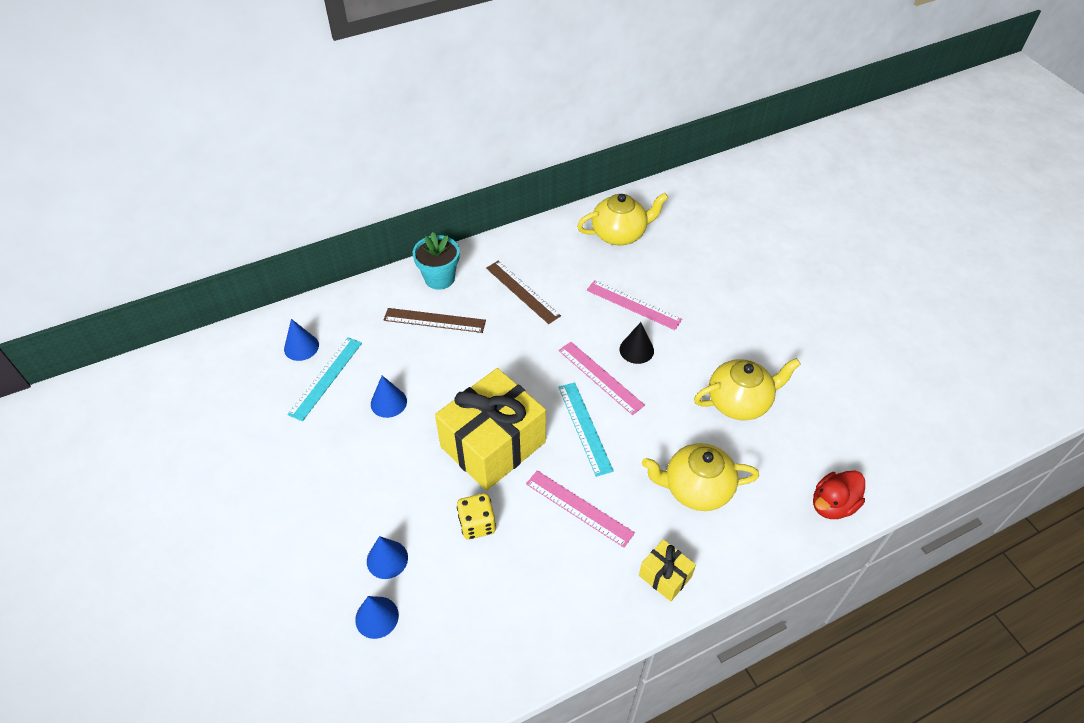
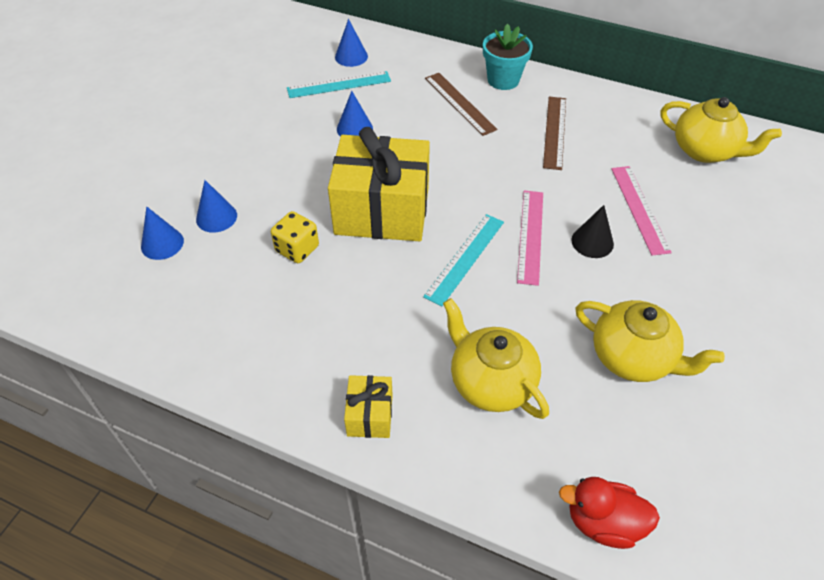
camera: 50 degrees right, 0 degrees up
pink ruler [526,470,635,548] -> none

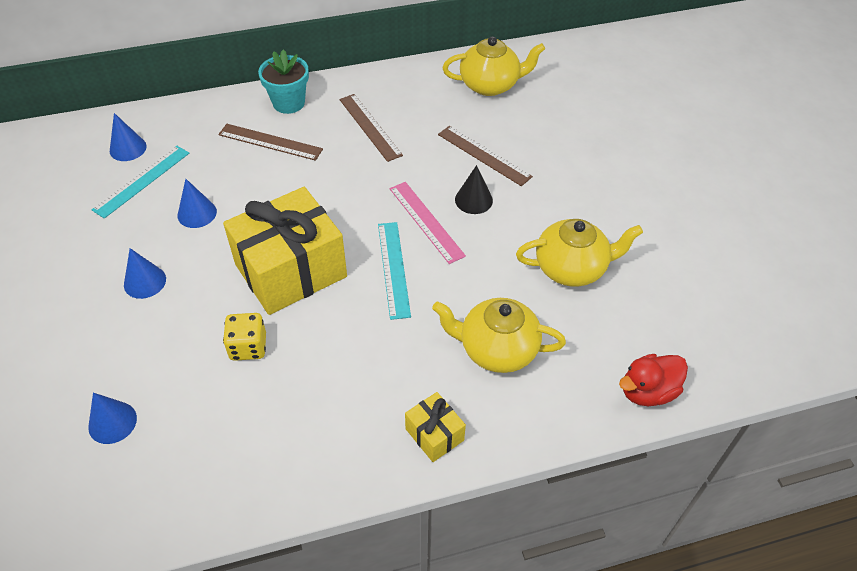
camera: 40 degrees left, 0 degrees up
blue cone [196,180,237,233] -> blue cone moved to [124,248,166,299]
pink ruler [611,166,672,256] -> brown ruler [438,126,533,186]

